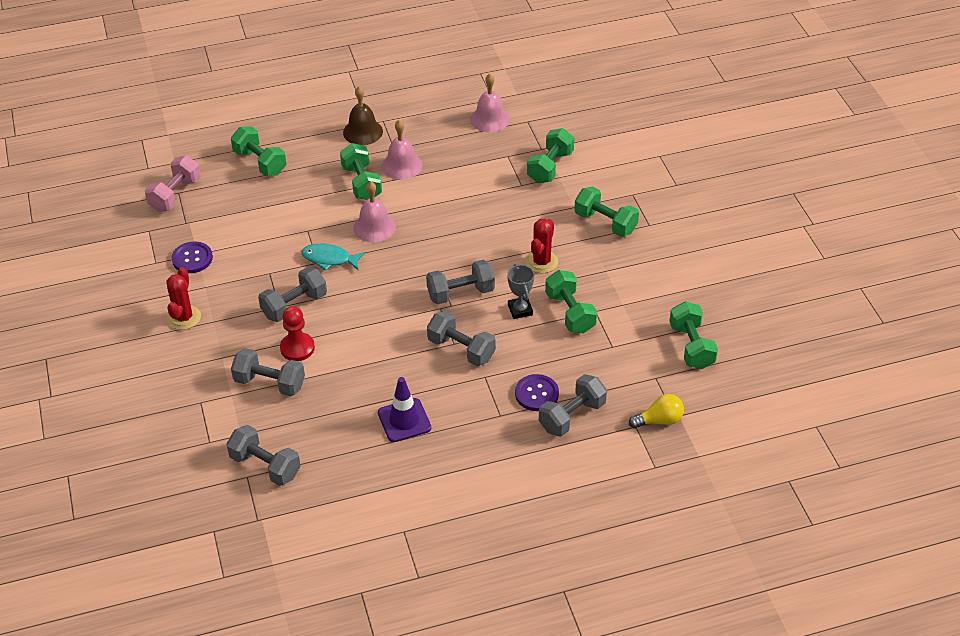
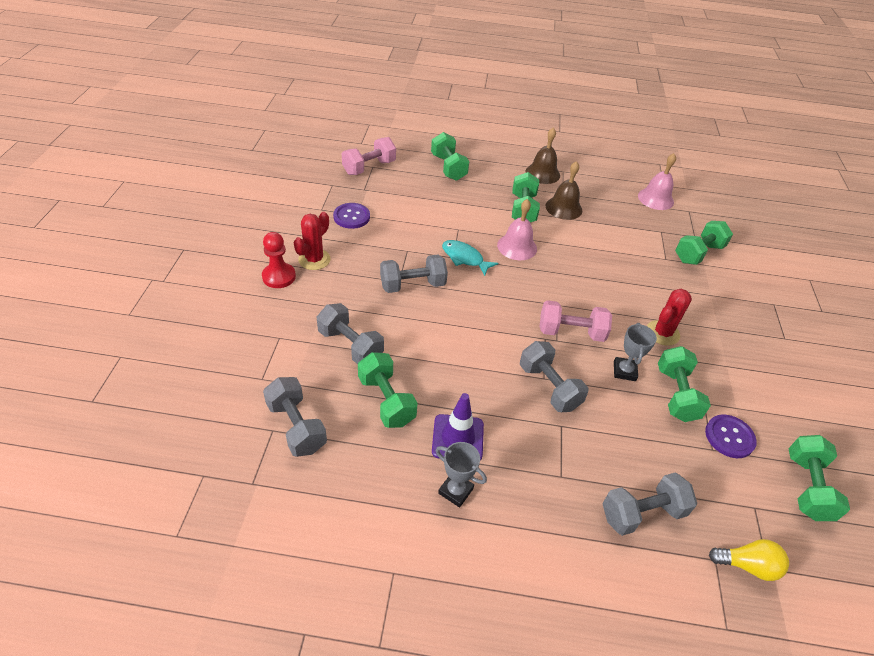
camera: 20 degrees right, 0 degrees up
red pawn [280,306,315,361] -> red pawn moved to [262,232,296,288]
pink bell [382,120,422,180] -> brown bell [545,161,582,220]
grey dumbbell [426,260,495,305] -> pink dumbbell [540,300,612,342]
purple button [515,374,559,411] -> purple button moved to [705,415,757,458]
green dumbbell [574,187,639,237] -> green dumbbell moved to [358,352,418,428]
none -> grey trophy [436,442,487,508]

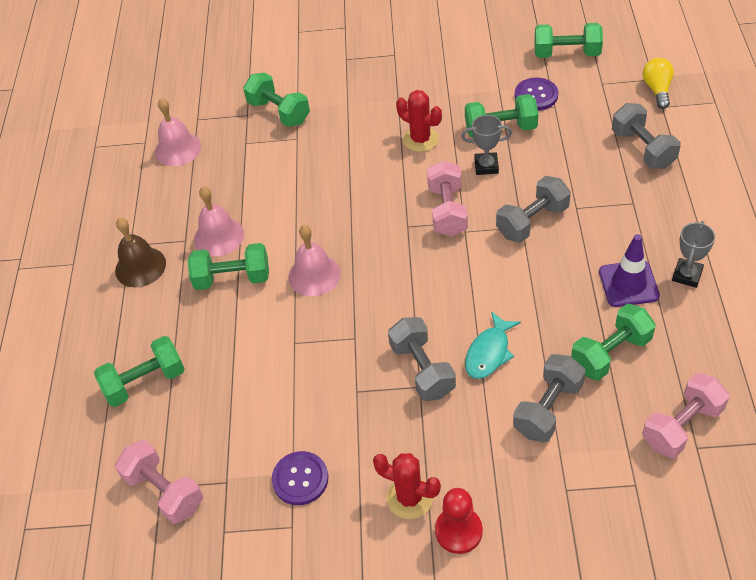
camera: 90 degrees left, 5 degrees up
grey dumbbell [263,377,327,457] -> pink dumbbell [643,373,730,458]
turquoise fish [442,240,498,276] -> turquoise fish moved to [465,311,521,379]
brown bell [545,161,582,220] -> pink bell [194,186,244,256]

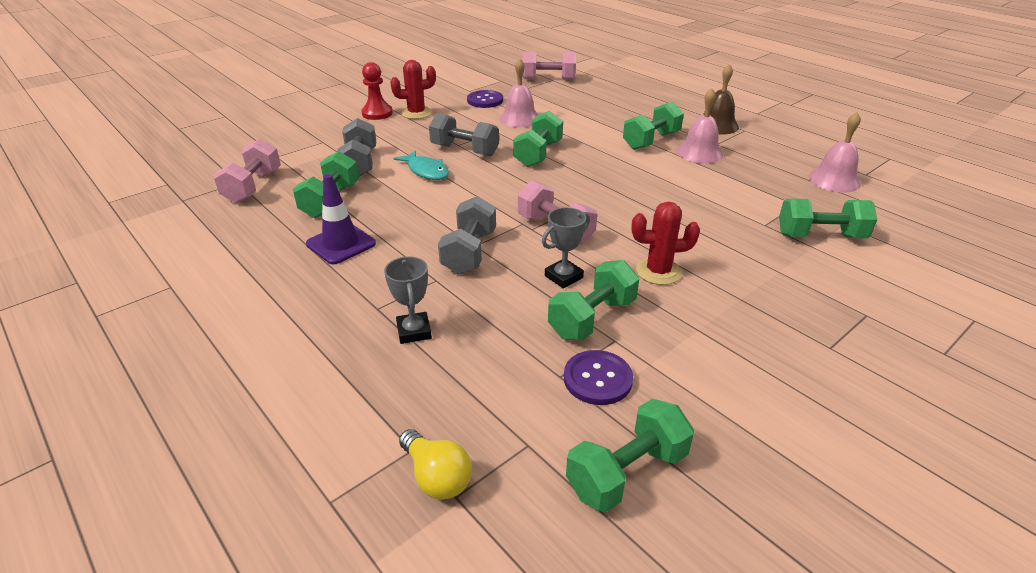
camera: 135 degrees right, 15 degrees down
green dumbbell [94,336,185,407] -> green dumbbell moved to [513,111,563,167]
pink bell [289,225,341,296] -> pink bell moved to [499,59,538,127]
turquoise fish [465,311,521,379] -> turquoise fish turned 150 degrees clockwise [393,150,449,180]
grey dumbbell [612,103,681,169] -> none
grey trophy [672,221,715,288] -> grey trophy moved to [384,256,432,344]

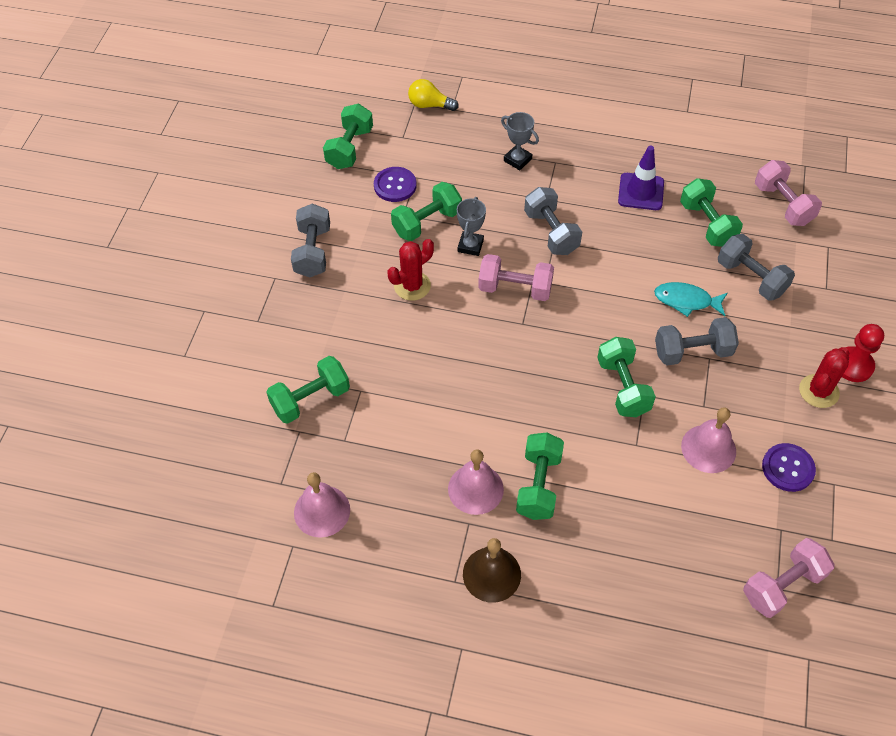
camera: 145 degrees right, 20 degrees up
green dumbbell [548,260,639,340] -> green dumbbell turned 45 degrees clockwise [391,182,462,241]
none -> grey dumbbell [291,204,330,277]

